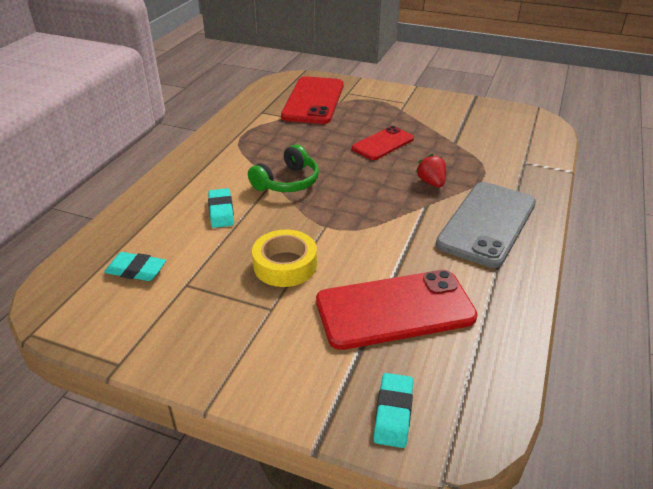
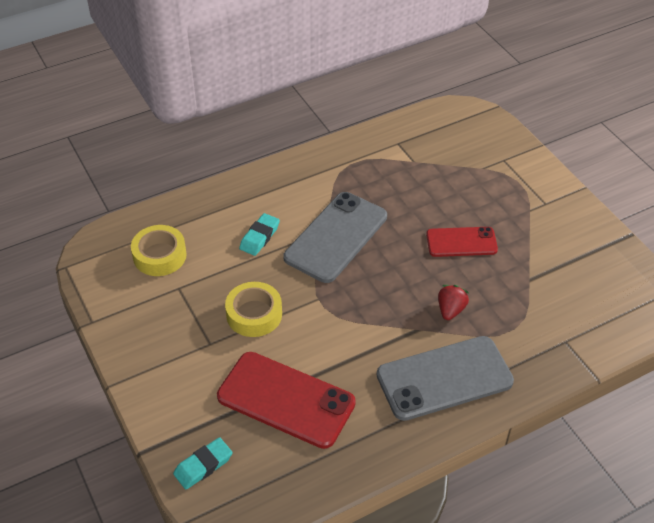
camera: 40 degrees right, 10 degrees up
turquoise eraser [104,252,166,281] -> yellow tape [131,225,187,276]
green headphones [248,144,319,192] -> grey phone [283,192,387,283]
red phone [281,76,344,124] -> none

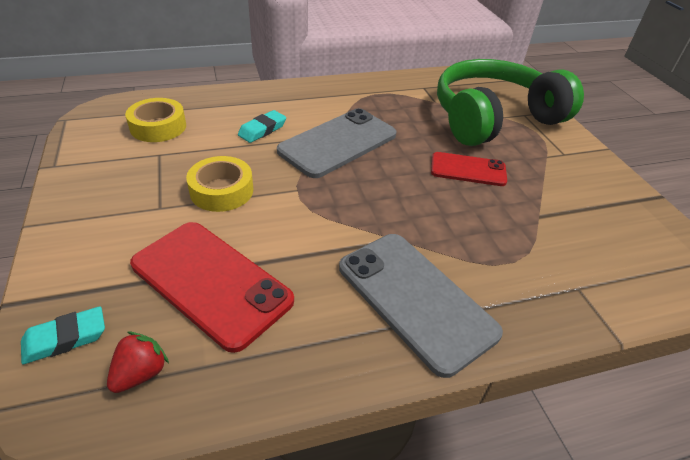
camera: 10 degrees right, 5 degrees down
grey phone [377,336,514,421] -> grey phone turned 60 degrees clockwise [339,234,503,378]
red strawberry [438,285,469,320] -> red strawberry moved to [107,332,169,393]
none -> green headphones [437,59,584,146]

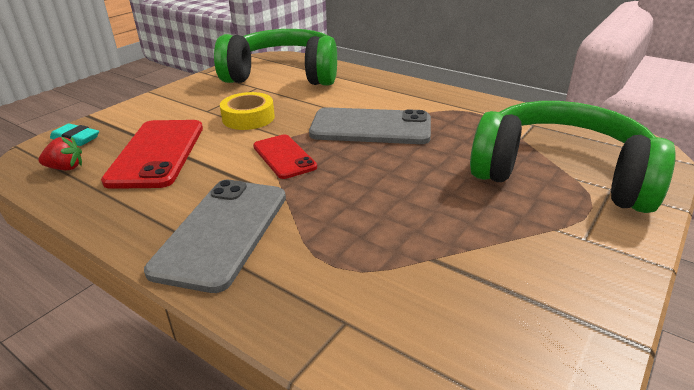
camera: 55 degrees right, 10 degrees down
yellow tape [125,98,186,142] -> green headphones [214,29,337,86]
turquoise eraser [238,110,286,143] -> none
red phone [431,152,507,186] -> red phone moved to [253,135,317,179]

